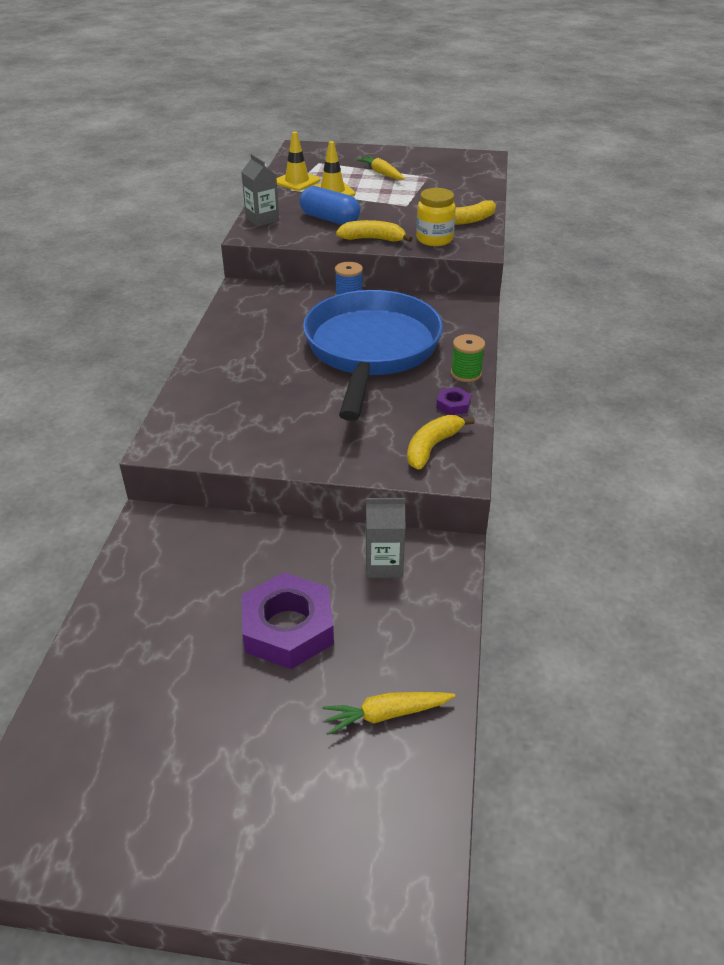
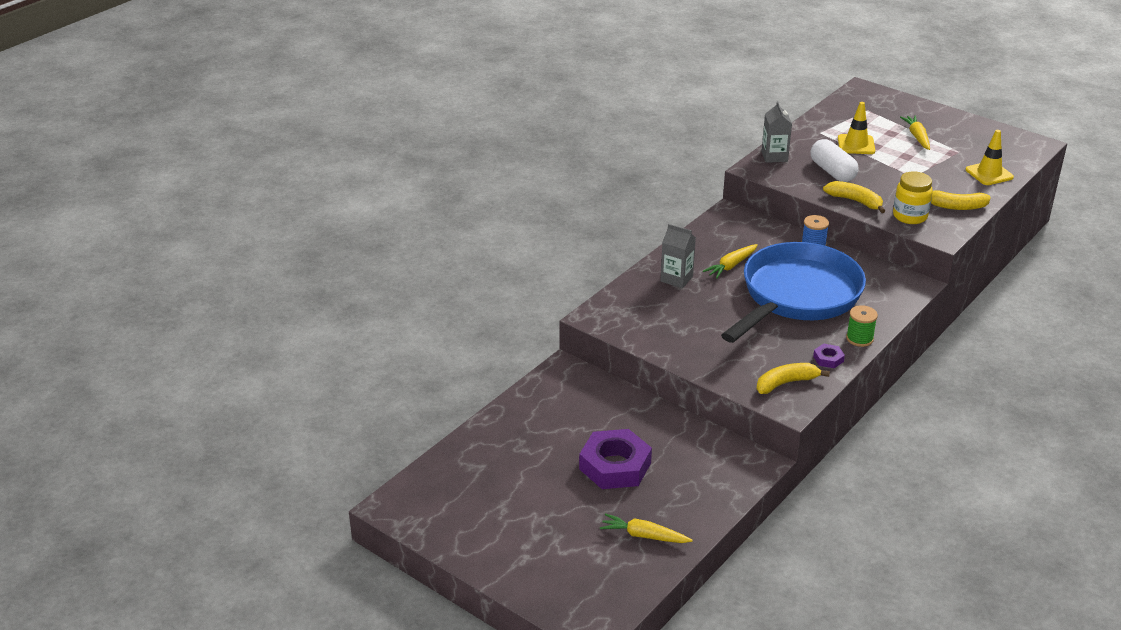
camera: 30 degrees right, 5 degrees down
yellow traffic cone [277,132,320,191] -> yellow traffic cone moved to [965,130,1014,185]
blue capsule [299,186,360,225] -> white capsule [811,139,859,182]
grey carton [366,498,405,578] -> grey carton moved to [660,224,696,288]
none -> yellow carrot [703,244,758,279]

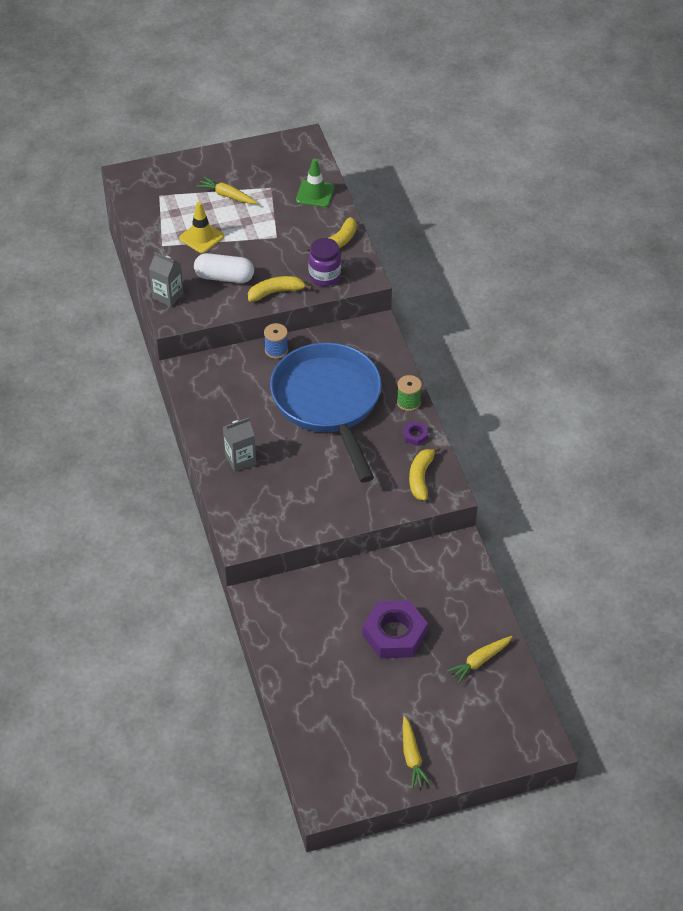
camera: 55 degrees left, 15 degrees up
yellow carrot [703,244,758,279] -> yellow carrot moved to [403,716,431,789]
yellow jar [893,172,933,224] -> purple jar [308,238,341,286]
yellow traffic cone [965,130,1014,185] -> green traffic cone [296,158,334,207]

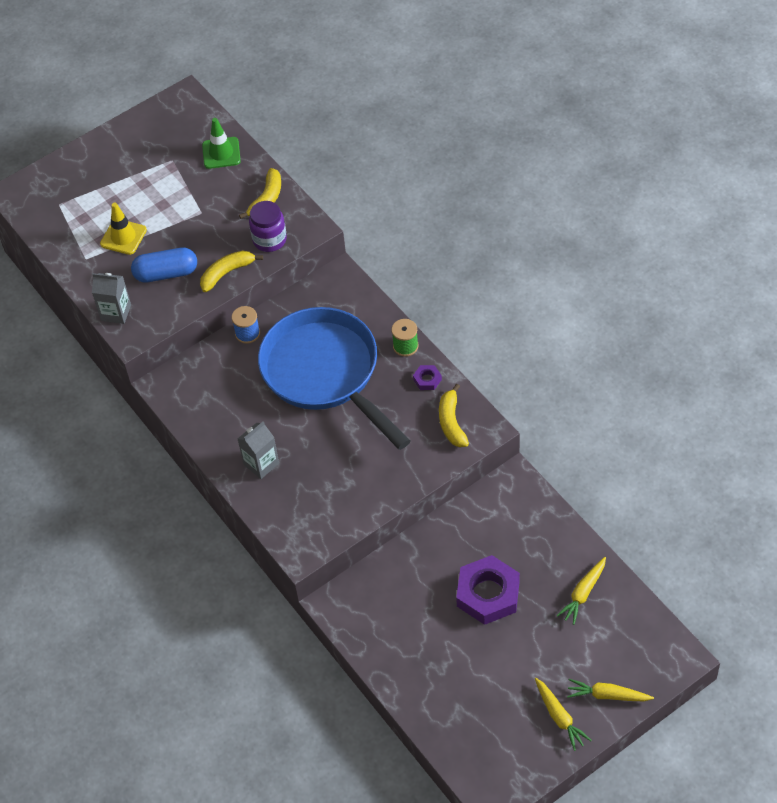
camera: 15 degrees left, 5 degrees up
white capsule [194,253,254,283] -> blue capsule [131,247,197,282]
yellow carrot [196,177,257,204] -> yellow carrot moved to [567,679,654,701]

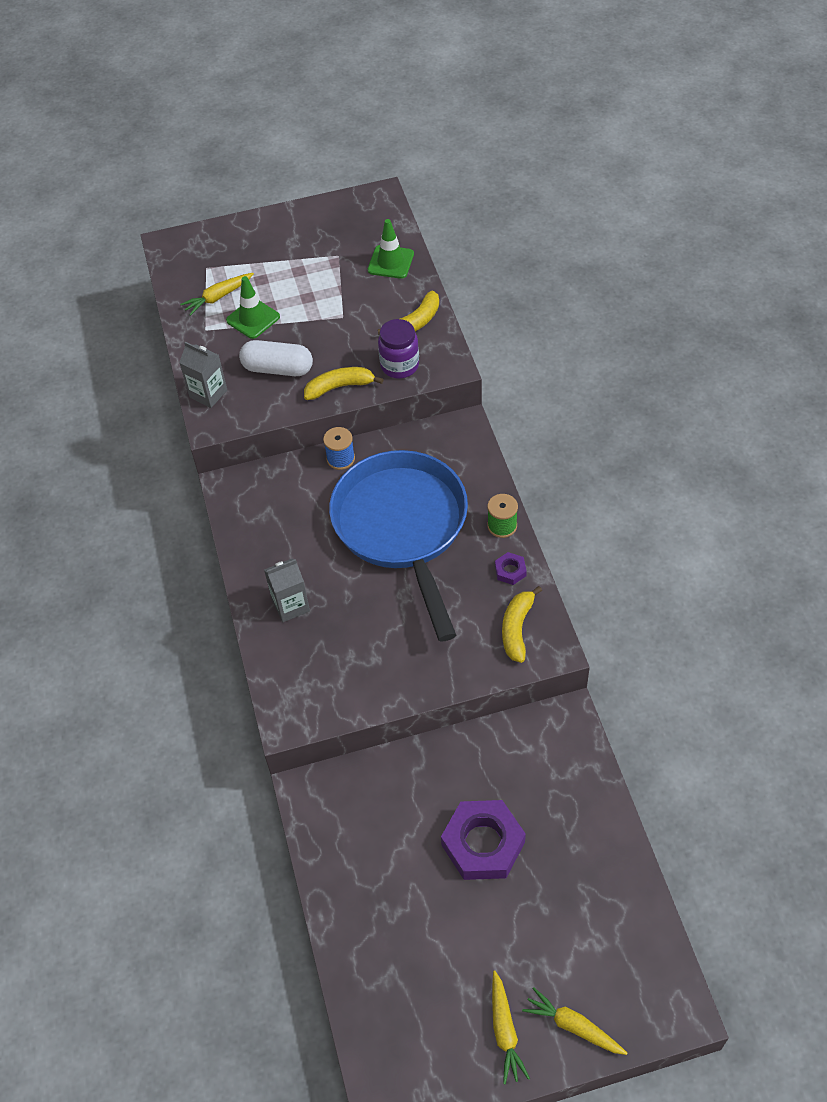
camera: 20 degrees right, 0 degrees up
yellow traffic cone [100,203,147,255] -> green traffic cone [226,276,280,339]
blue capsule [131,247,197,282] -> white capsule [239,340,313,376]
yellow carrot [556,557,606,625] -> yellow carrot moved to [180,273,254,316]

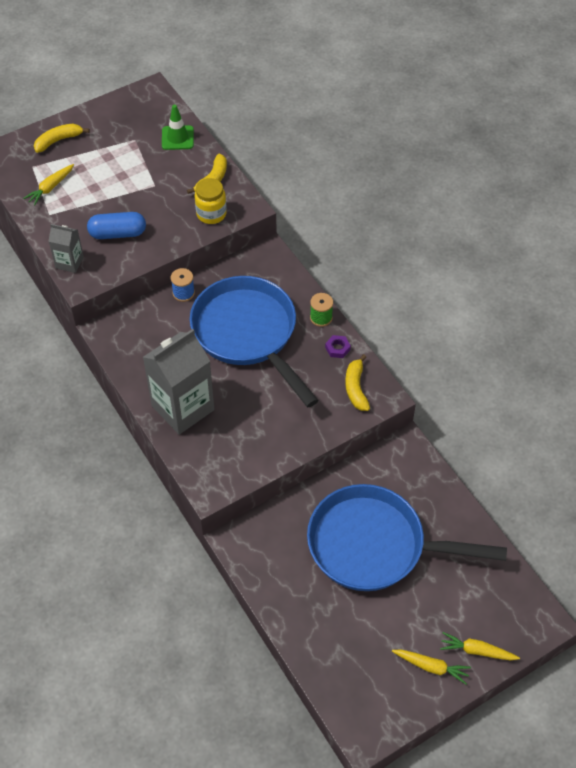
camera: 20 degrees left, 0 degrees up
green traffic cone [226,276,280,339] -> none
white capsule [239,340,313,376] -> blue capsule [87,212,146,239]
grey carton [264,558,310,622] -> grey carton [143,329,215,435], size x1.96
yellow banana [304,367,383,400] -> yellow banana moved to [34,124,90,153]
purple jar [378,319,419,378] -> yellow jar [195,178,226,224]
purple nut [441,800,526,880] -> blue pan [307,484,507,591]
yellow carrot [492,970,530,1085] -> yellow carrot turned 45 degrees counterclockwise [392,649,471,684]

